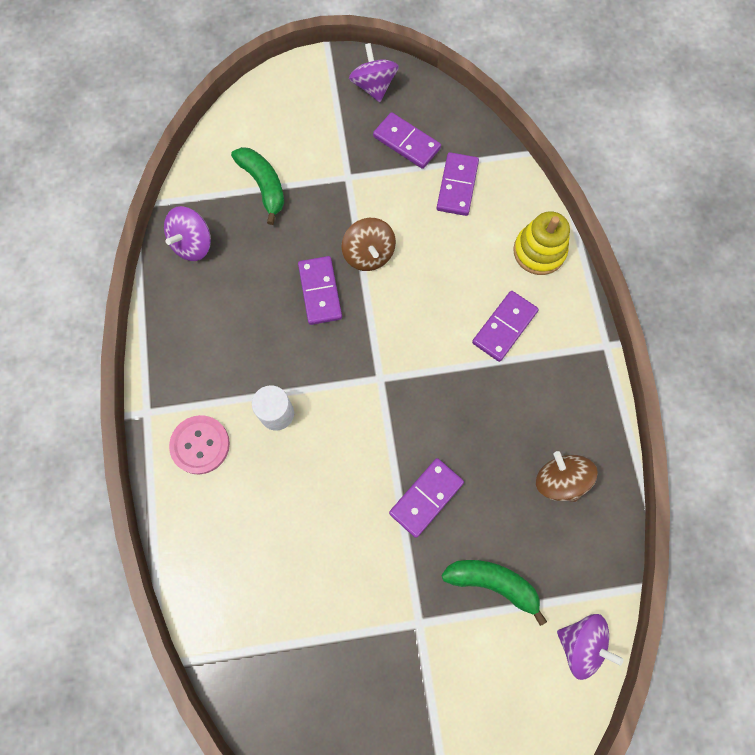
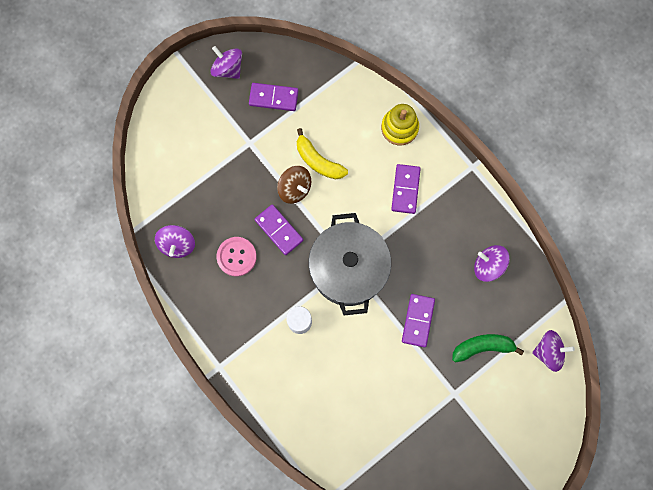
camera: 30 degrees left, 5 degrees up
pink button [169,415,230,474] -> pink button moved to [217,237,256,276]
green banana [231,147,284,225] -> none
purple domino [437,152,479,216] -> none
brown spinning top [536,451,598,502] -> purple spinning top [474,245,510,282]
none -> yellow banana [297,128,348,179]
none -> grey pot [309,213,391,315]

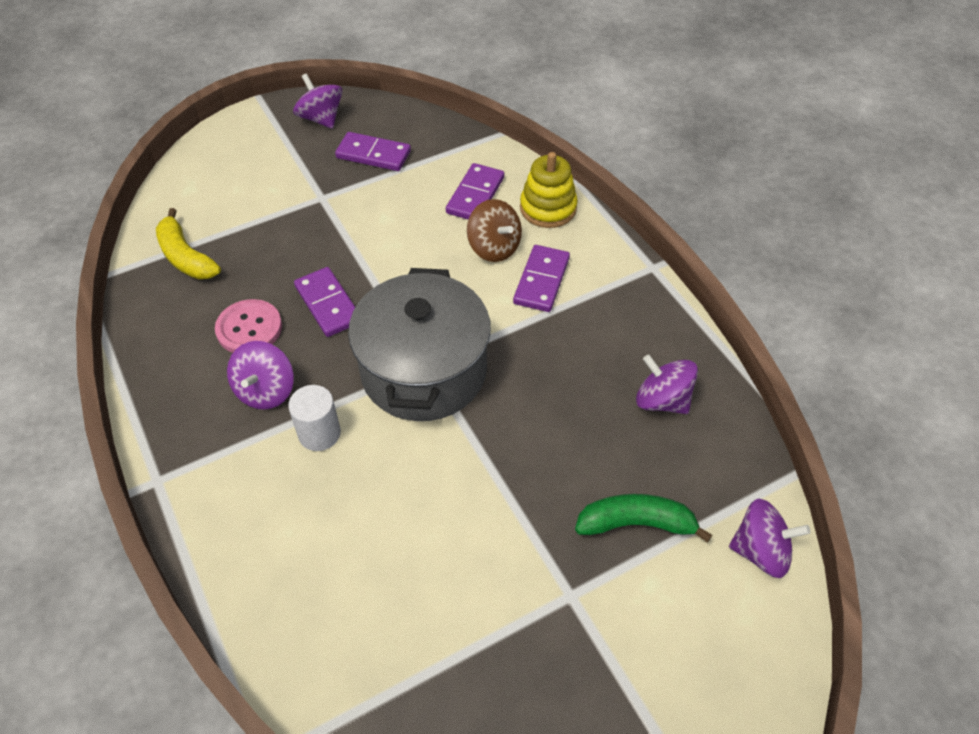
camera: 10 degrees right, 25 degrees down
purple spinning top [155,225,195,258] -> purple spinning top moved to [227,341,294,410]
brown spinning top [277,166,311,204] -> brown spinning top moved to [467,199,522,262]
yellow banana [297,128,348,179] -> yellow banana moved to [156,208,221,279]
purple domino [402,294,435,347] -> purple domino moved to [446,163,504,220]

